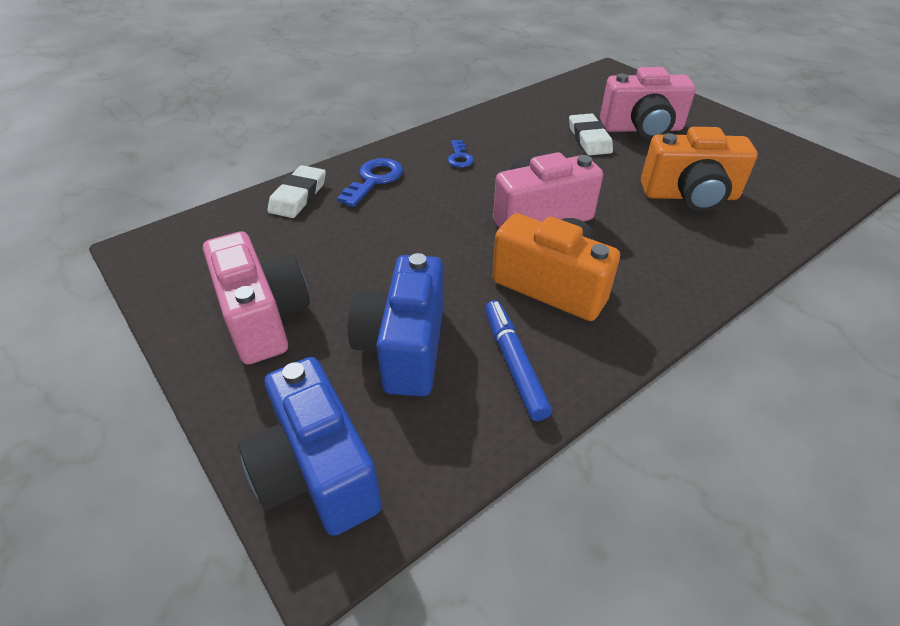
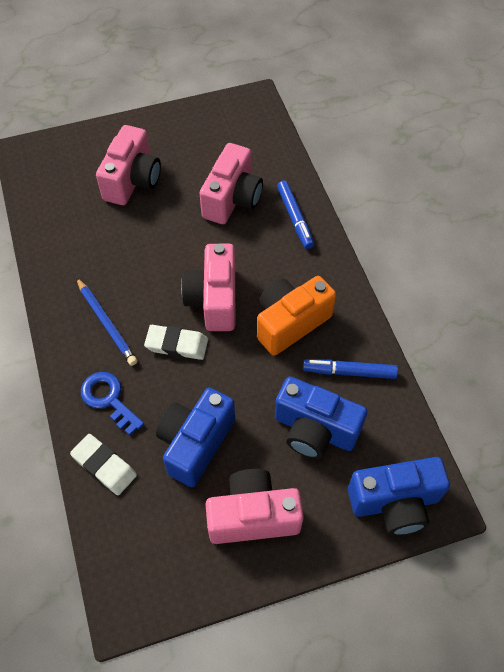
camera: 70 degrees left, 15 degrees up
blue key [448,140,474,168] -> blue pencil [76,277,137,366]
white eraser [569,113,613,155] -> white eraser moved to [144,325,208,360]
orange camera [641,127,758,212] -> pink camera [200,143,263,224]
none -> blue camera [156,388,235,487]
none -> blue marker [277,180,314,249]

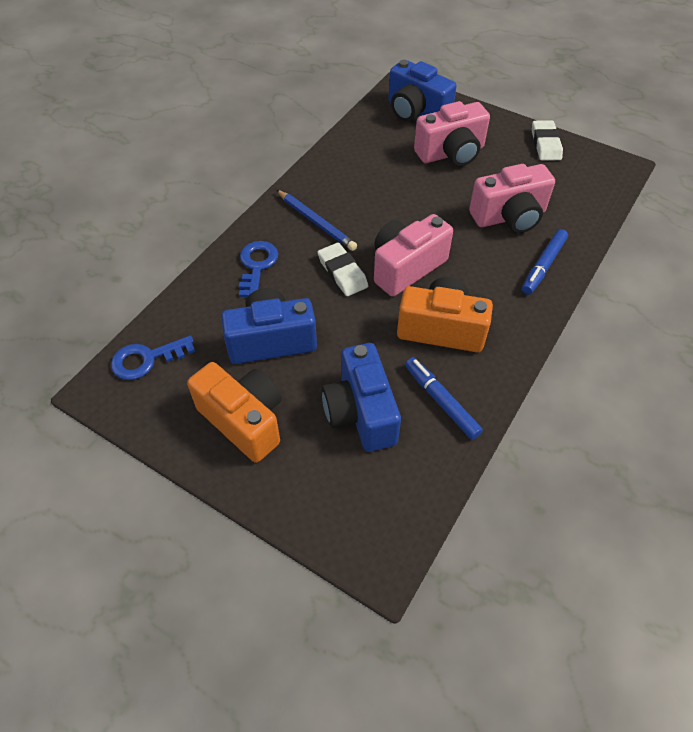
camera: 50 degrees right, 5 degrees down
white eraser [70,434,137,495] -> white eraser moved to [532,120,563,161]
blue pencil [76,277,137,366] -> blue pencil turned 60 degrees counterclockwise [277,190,357,251]
pink camera [205,469,304,544] -> orange camera [187,362,282,463]
blue camera [348,457,450,535] -> blue camera moved to [388,60,457,122]
none -> blue key [111,336,195,380]

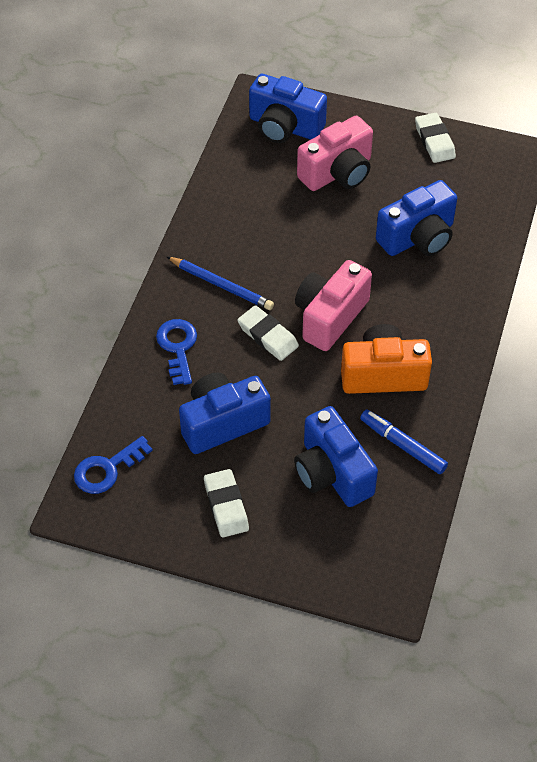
camera: 15 degrees left, 0 degrees up
orange camera [187,362,282,463] -> white eraser [204,469,249,538]
pink camera [469,164,555,233] -> blue camera [376,180,457,256]
blue marker [522,229,568,295] -> none

